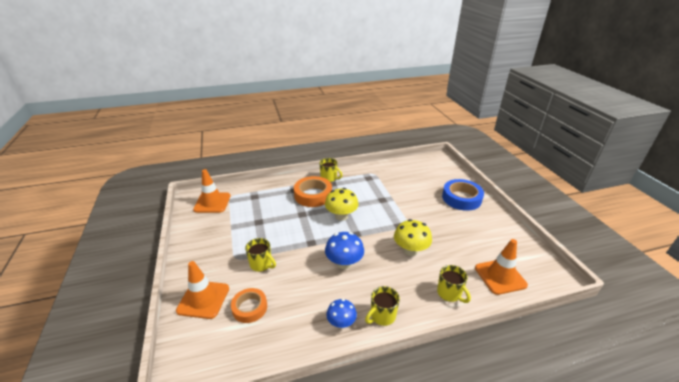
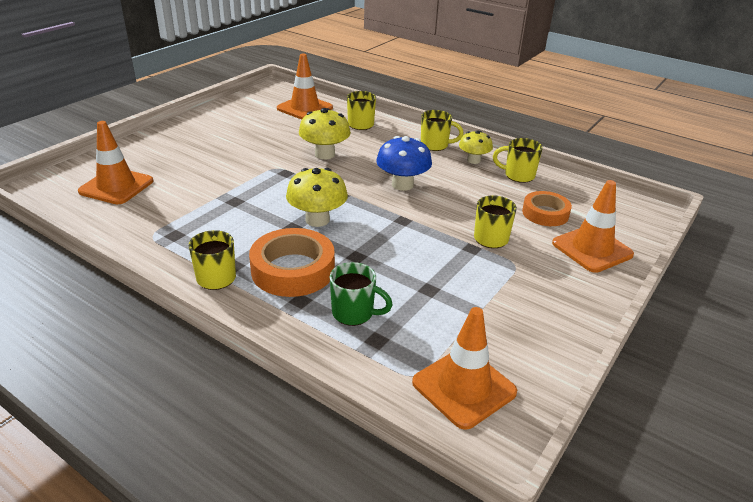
camera: 130 degrees left, 0 degrees up
blue mushroom [326,299,357,328] -> yellow mushroom [459,131,493,164]
blue tape [442,179,484,211] -> none
none -> orange traffic cone [78,121,153,204]
none -> green mug [330,262,393,326]
none -> yellow mug [493,138,543,183]

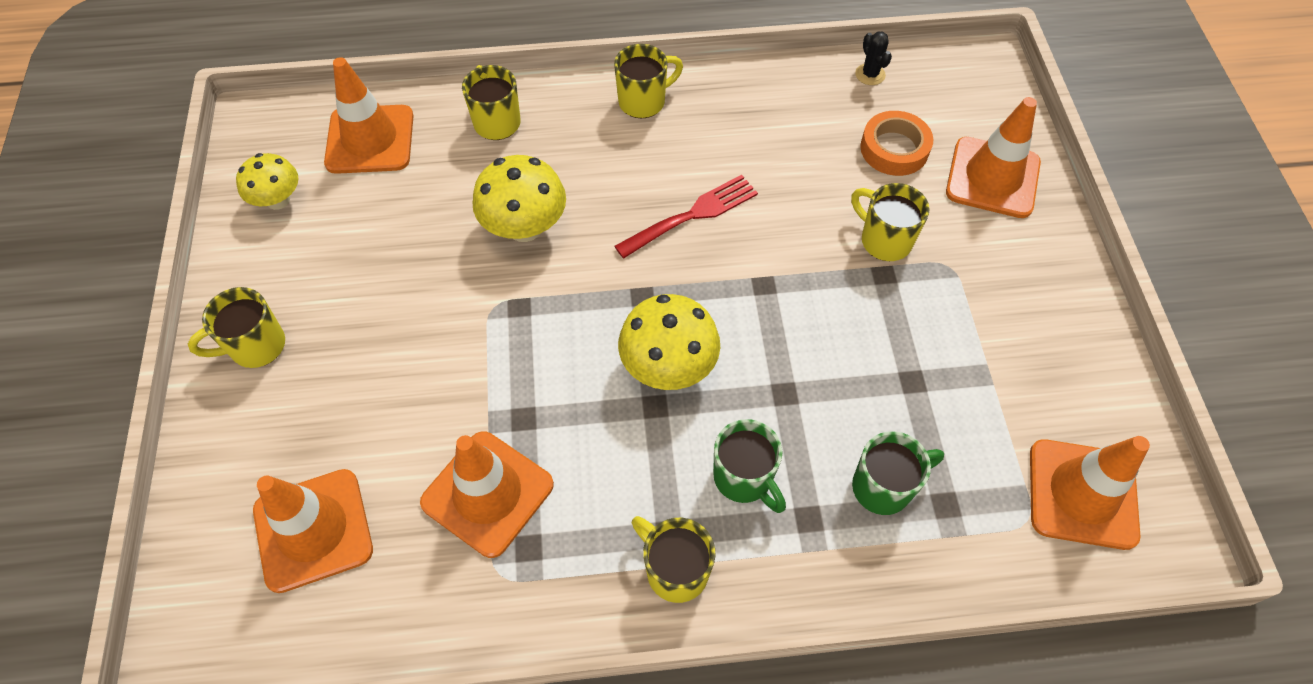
camera: 40 degrees left, 25 degrees up
orange tape [249,228,335,297] -> green mug [713,419,786,513]
blue mushroom [376,136,432,191] -> red fork [614,175,758,259]
yellow mushroom [459,131,493,164] -> yellow mushroom moved to [236,153,299,210]
yellow mug [493,138,543,183] -> yellow mug moved to [188,287,285,368]
none -> orange traffic cone [420,431,554,558]
none -> black cactus [855,31,892,85]

